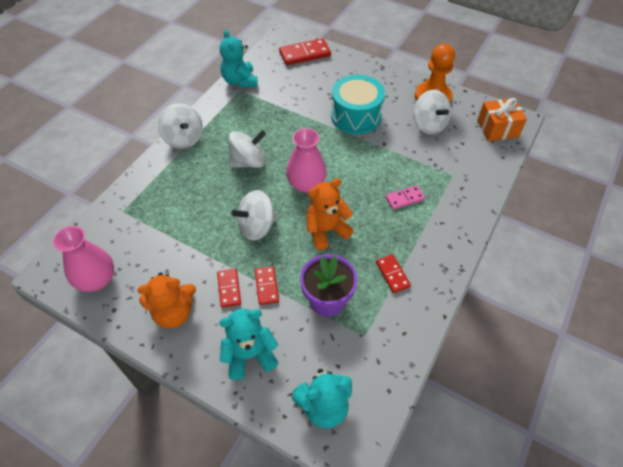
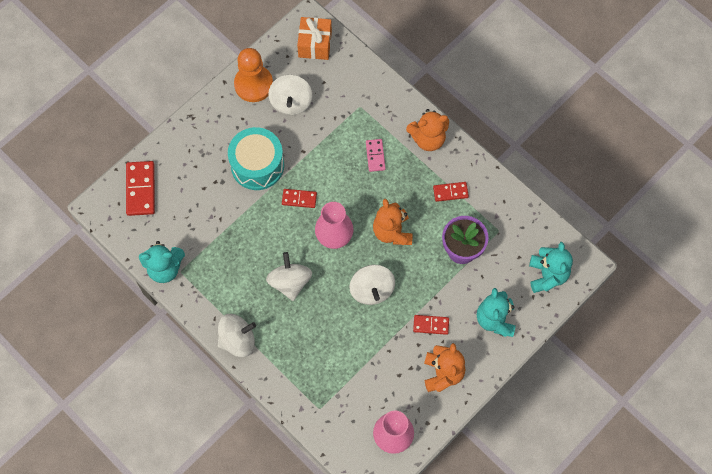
camera: 75 degrees left, 15 degrees up
red domino [255,266,279,305] -> red domino moved to [282,189,317,208]
white spinning top [413,90,451,135] -> white spinning top turned 105 degrees clockwise [268,75,313,115]
none -> orange teddy bear [406,109,449,151]

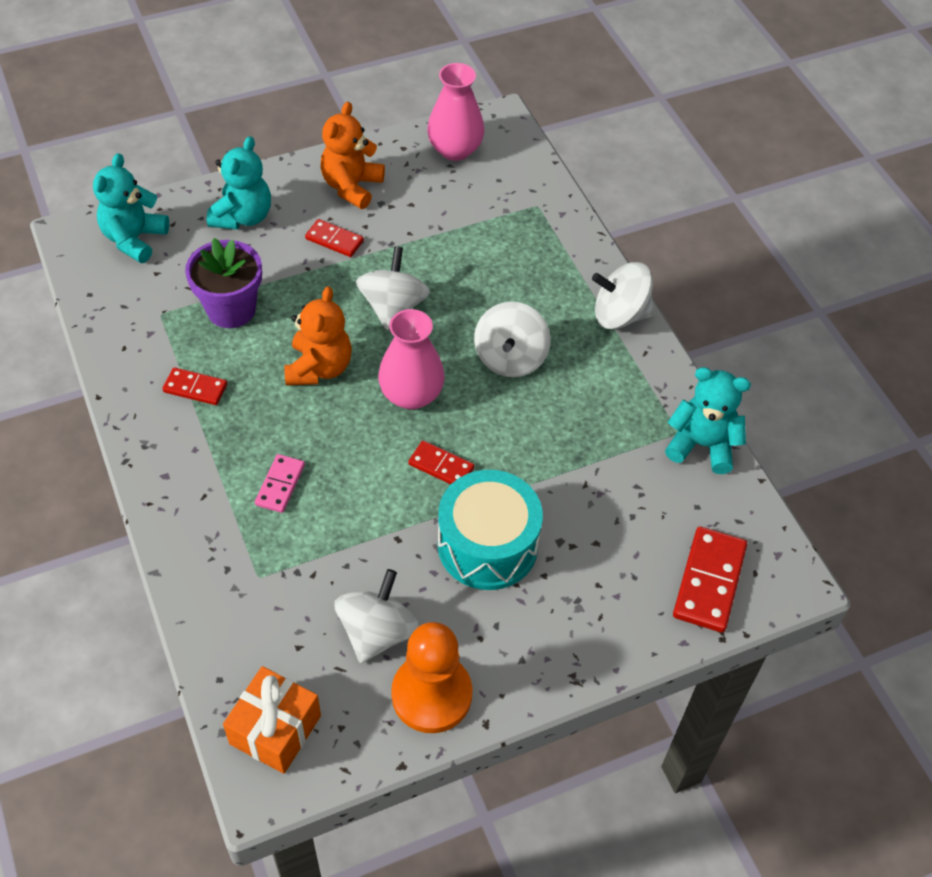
camera: 160 degrees left, 15 degrees down
orange teddy bear [406,109,449,151] -> none

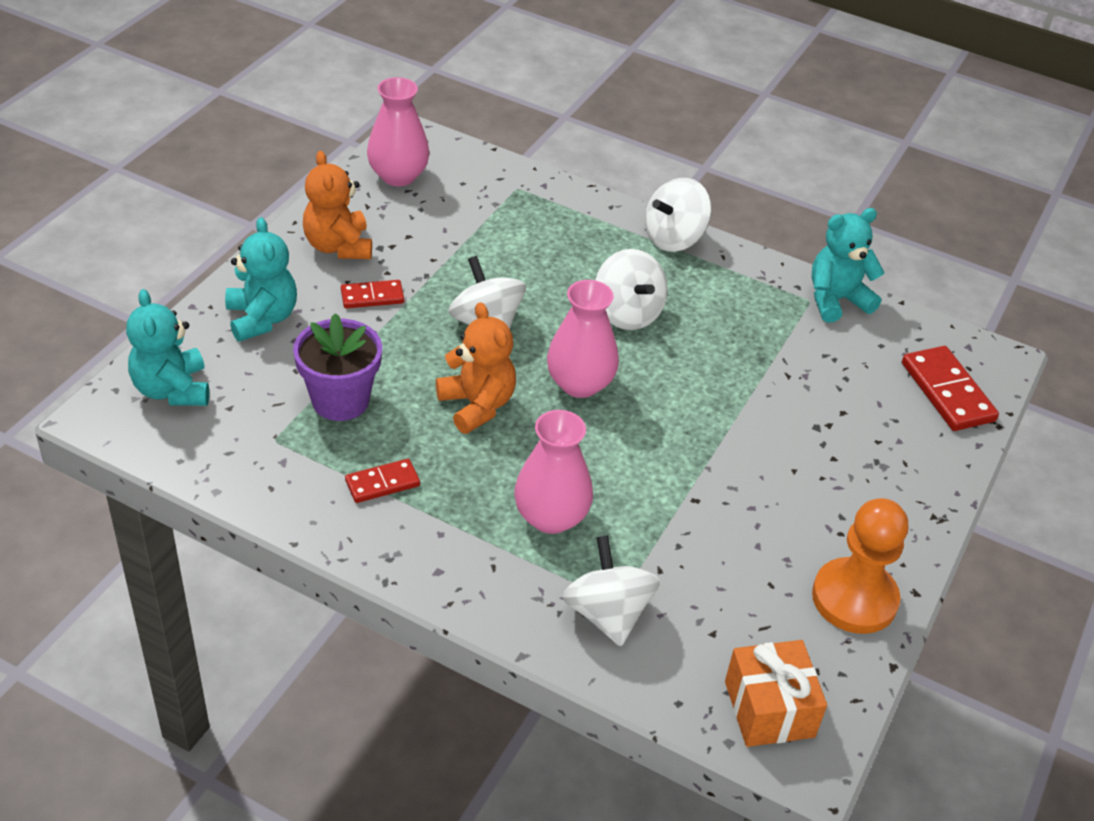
camera: 40 degrees left, 10 degrees down
pink domino [255,454,305,513] -> pink vase [514,410,593,534]
white spinning top [334,569,419,663] -> white spinning top moved to [562,535,660,646]
red domino [408,441,474,484] -> none
turquoise drum [438,470,543,590] -> none

